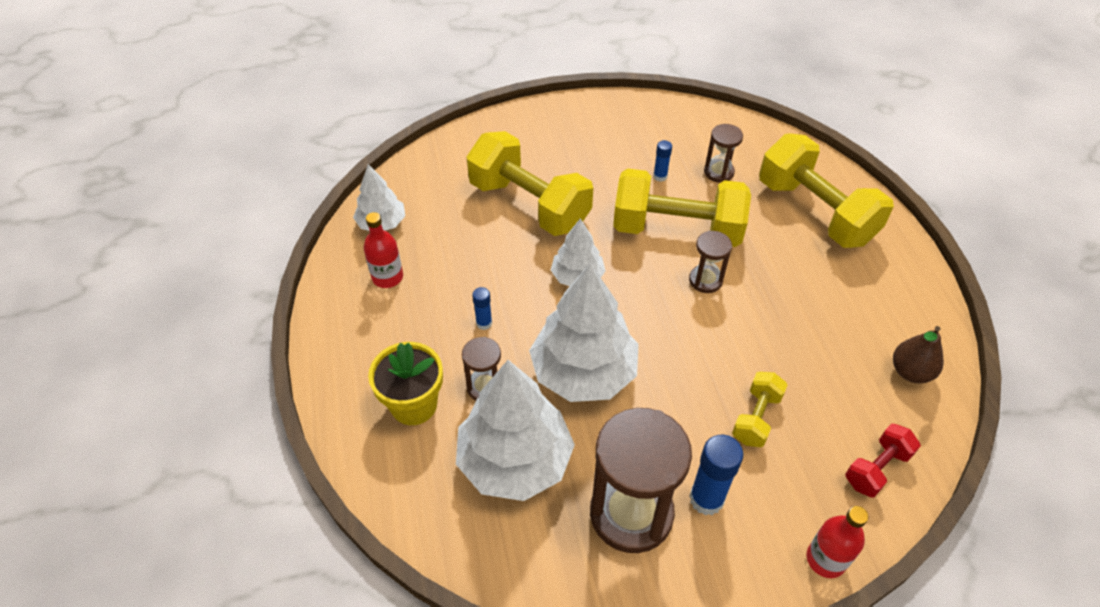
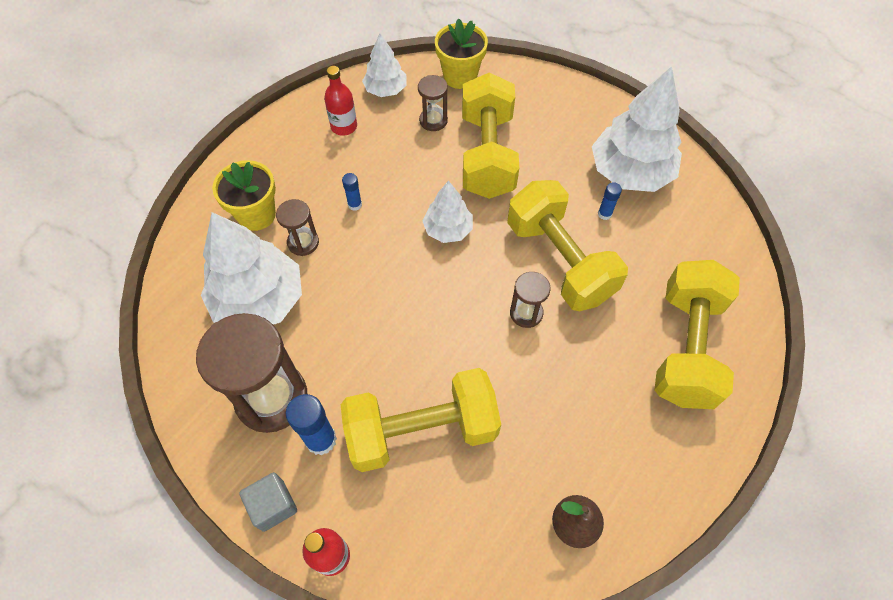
camera: 50 degrees right, 10 degrees up
white tree [529,263,639,402] -> white tree moved to [592,66,682,192]
brown hourglass [704,124,743,183] -> brown hourglass moved to [418,75,448,131]
yellow dumbbell [732,372,788,447] -> yellow dumbbell [341,368,501,472], size x2.06
red dumbbell [845,424,921,498] -> none
none -> grey cube [239,472,297,532]
none -> yellow flower pot [435,18,488,89]

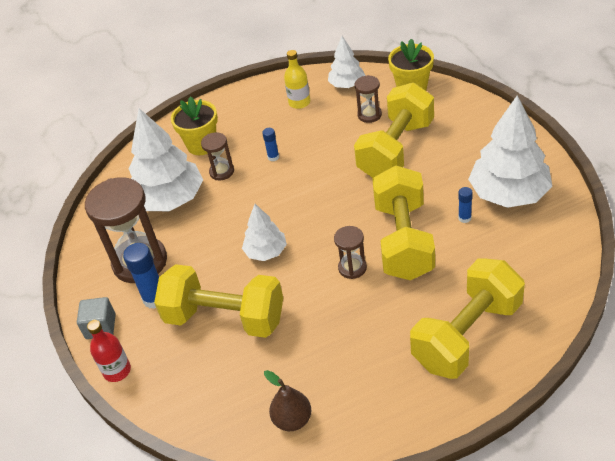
camera: 35 degrees right, 15 degrees down
red bottle [324,66,357,136] -> yellow bottle [284,50,310,109]
white tree [423,180,473,243] -> white tree moved to [242,204,287,261]

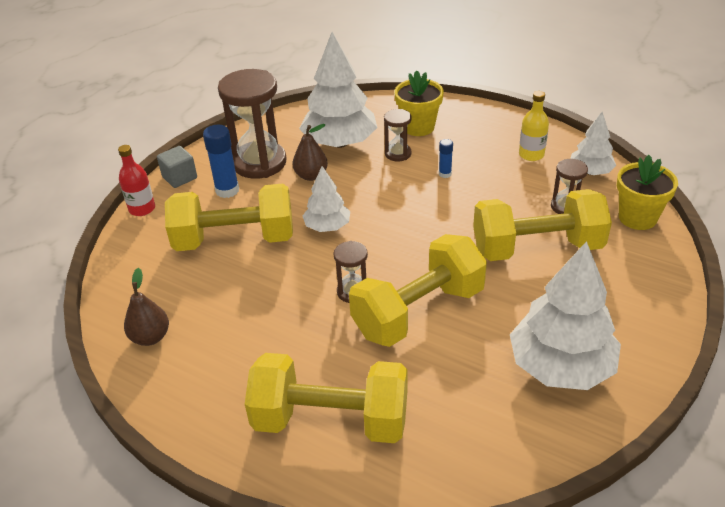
camera: 50 degrees right, 5 degrees down
yellow dumbbell [154,264,283,338] -> yellow dumbbell turned 75 degrees counterclockwise [165,184,293,251]
blue glue stick [458,187,473,223] -> none
none -> brown pear [292,124,328,181]

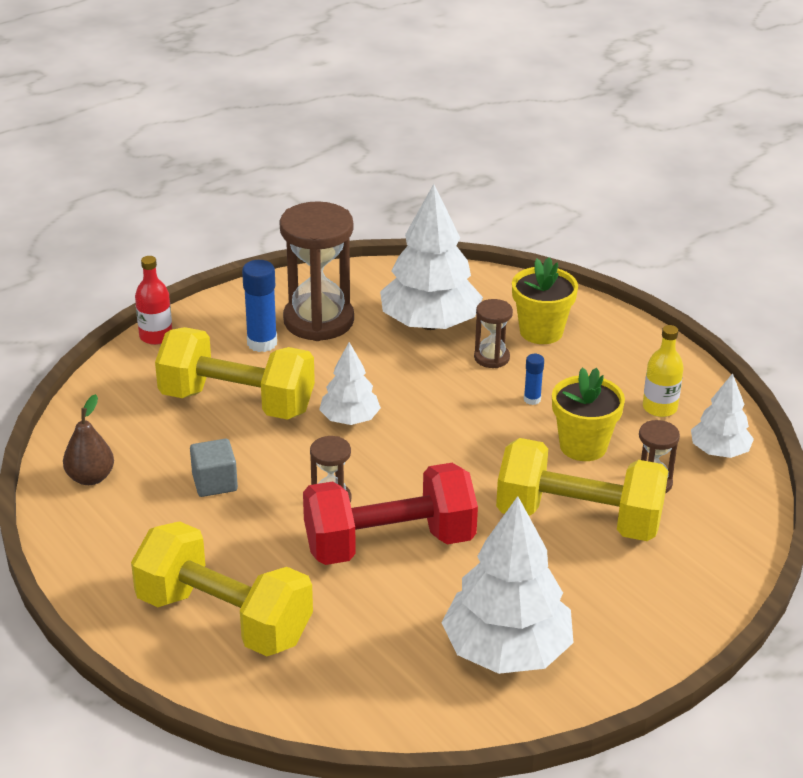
camera: 20 degrees right, 5 degrees down
grey cube [157,146,197,188] -> grey cube moved to [190,439,238,497]
brown pear [292,124,328,181] -> none
yellow dumbbell [349,234,487,347] -> red dumbbell [303,463,478,565]
yellow flower pot [617,155,678,230] -> yellow flower pot moved to [552,368,625,461]

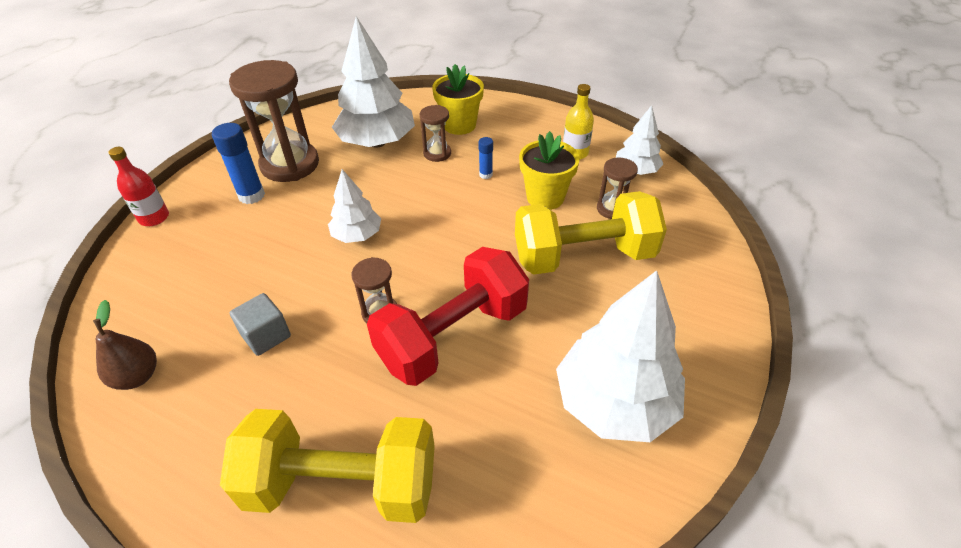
camera: 25 degrees left, 10 degrees up
yellow dumbbell [155,327,315,420] -> none

